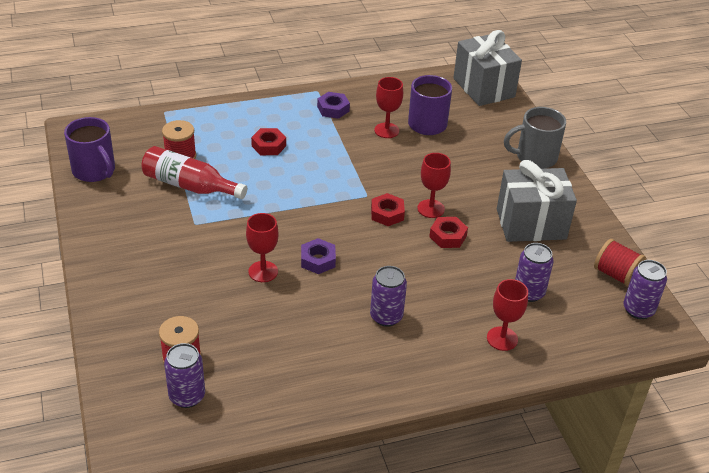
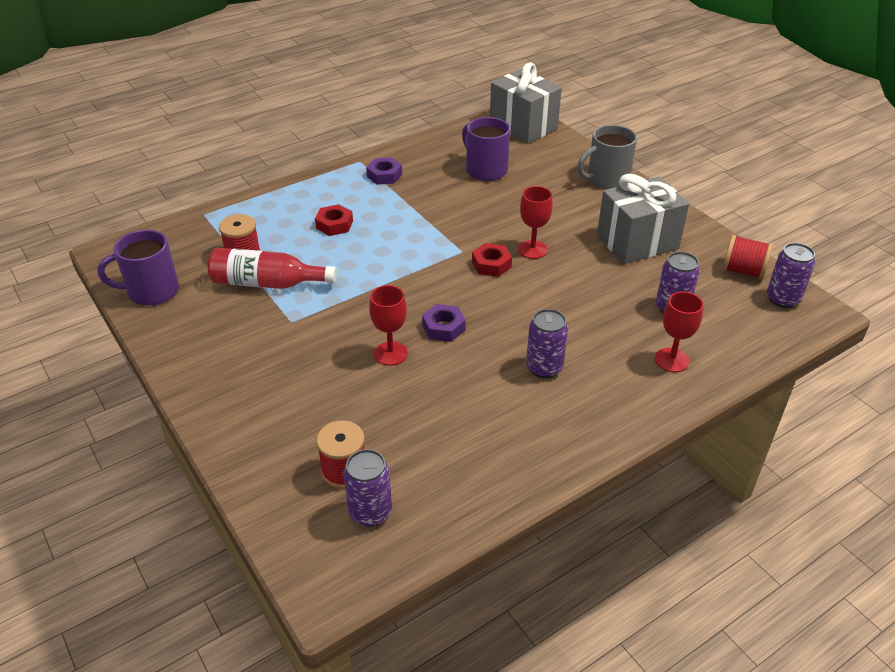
camera: 15 degrees left, 0 degrees up
purple mug [64,117,115,182] -> purple mug turned 135 degrees clockwise [97,230,179,305]
red goblet [374,77,403,138] -> none
red nut [429,217,468,248] -> none

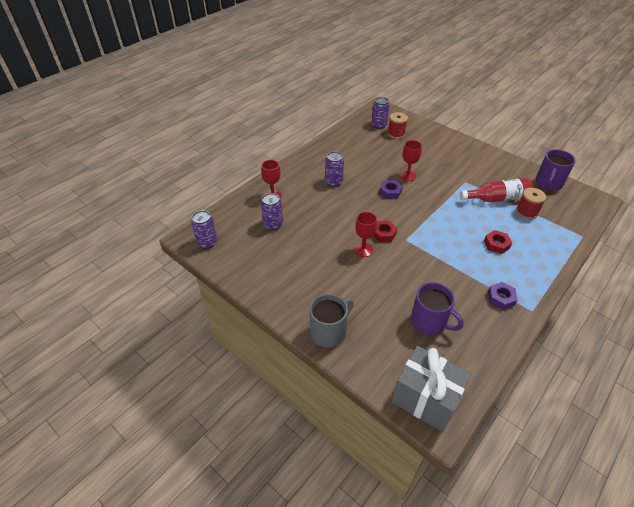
camera: 165 degrees right, 5 degrees up
purple mug [97,230,179,305] -> purple mug turned 150 degrees clockwise [535,149,576,191]
grey gift [597,174,689,264] -> none
red spool [722,235,773,279] -> none

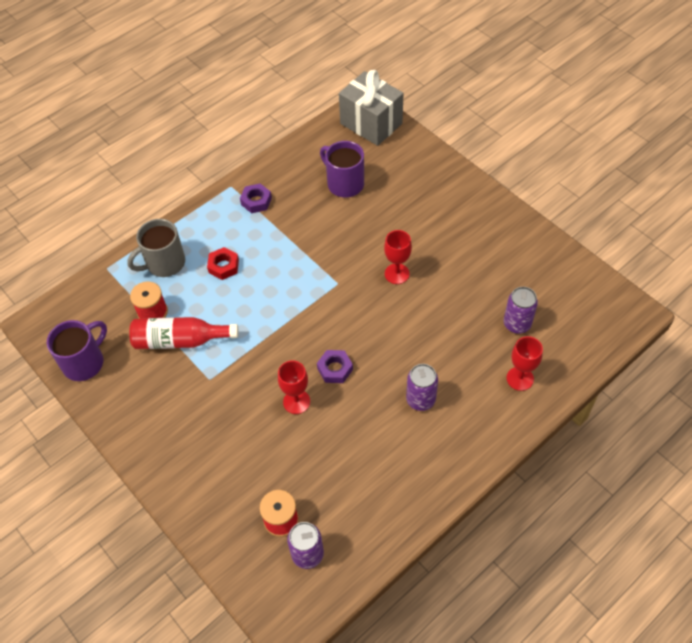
camera: 170 degrees left, 10 degrees up
purple can [191,210,217,249] -> none
grey mug [309,294,354,348] -> grey mug moved to [127,219,185,277]
red nut [373,221,397,242] -> none

